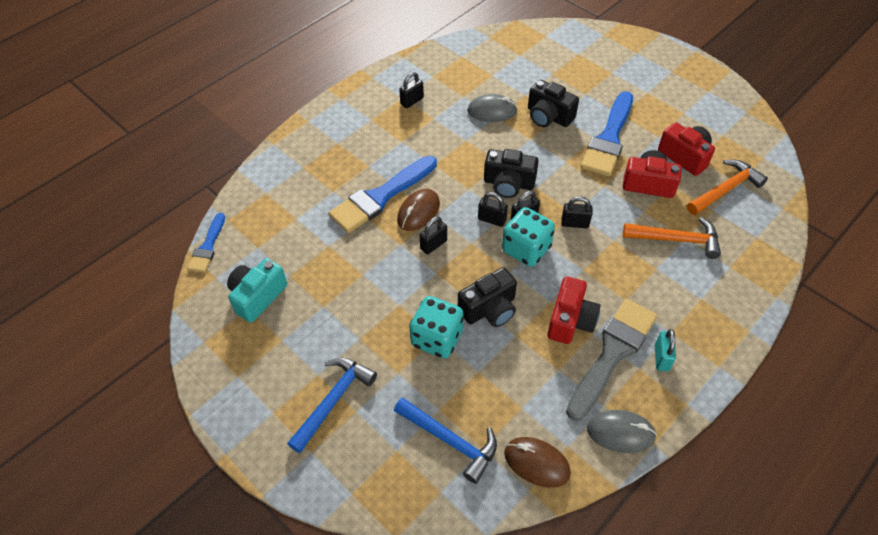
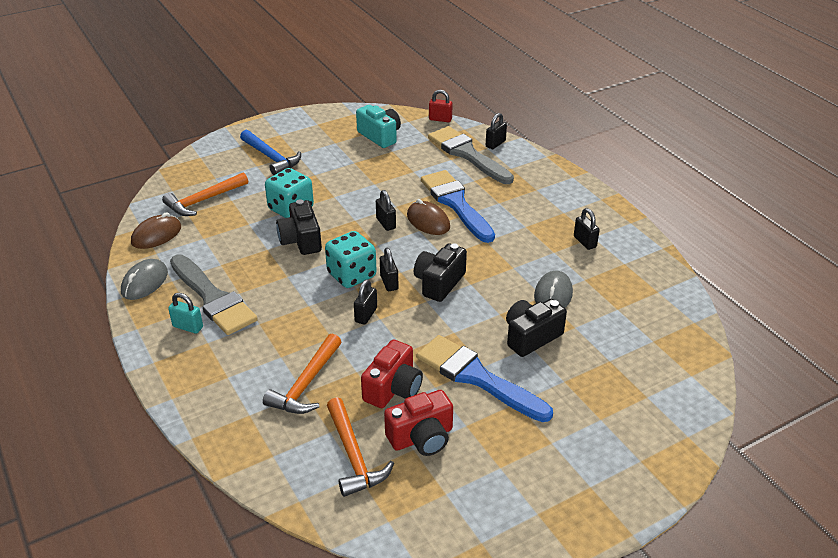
camera: 105 degrees right, 15 degrees down
blue brush [187,213,225,273] -> red padlock [429,90,453,122]
blue hammer [394,397,497,484] -> orange hammer [162,172,248,216]
black padlock [478,192,508,227] -> black padlock moved to [486,113,507,149]
red camera [548,276,600,344] -> none
none -> grey brush [428,126,514,184]

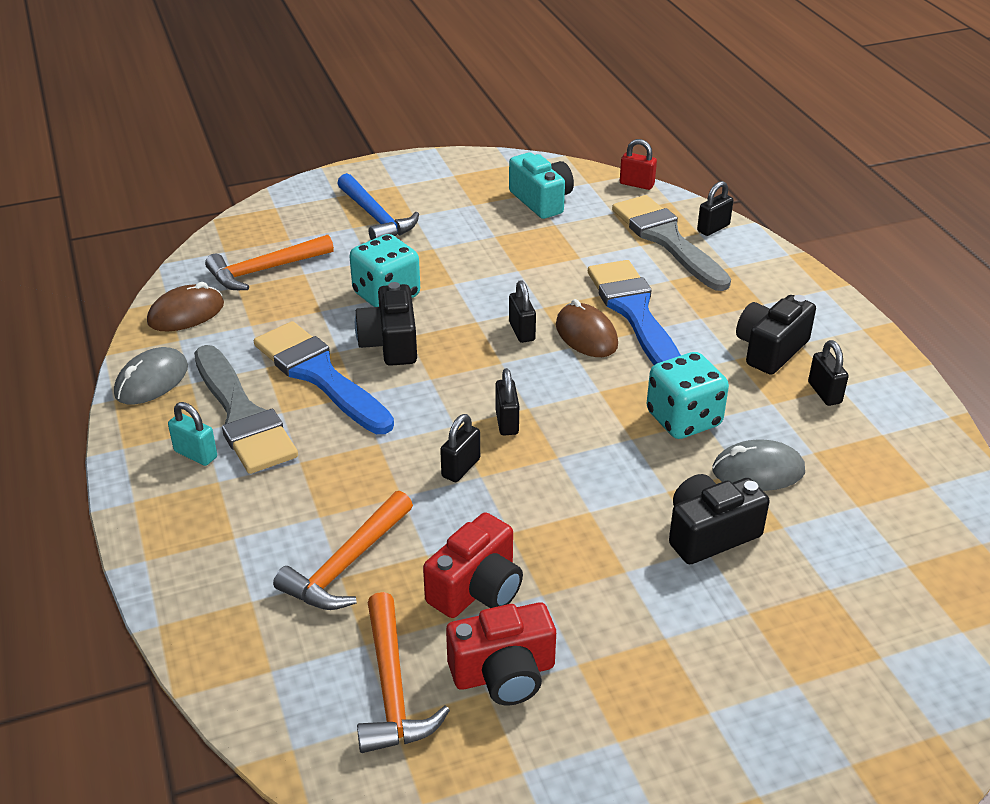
camera: 10 degrees right, 0 degrees up
turquoise dice [325,231,377,288] -> turquoise dice moved to [646,352,729,439]
black camera [414,243,467,302] -> black camera moved to [736,295,816,375]
blue brush [417,335,553,422] -> blue brush moved to [254,321,394,434]
grey mouse [534,271,573,308] -> grey mouse turned 60 degrees clockwise [712,439,805,491]

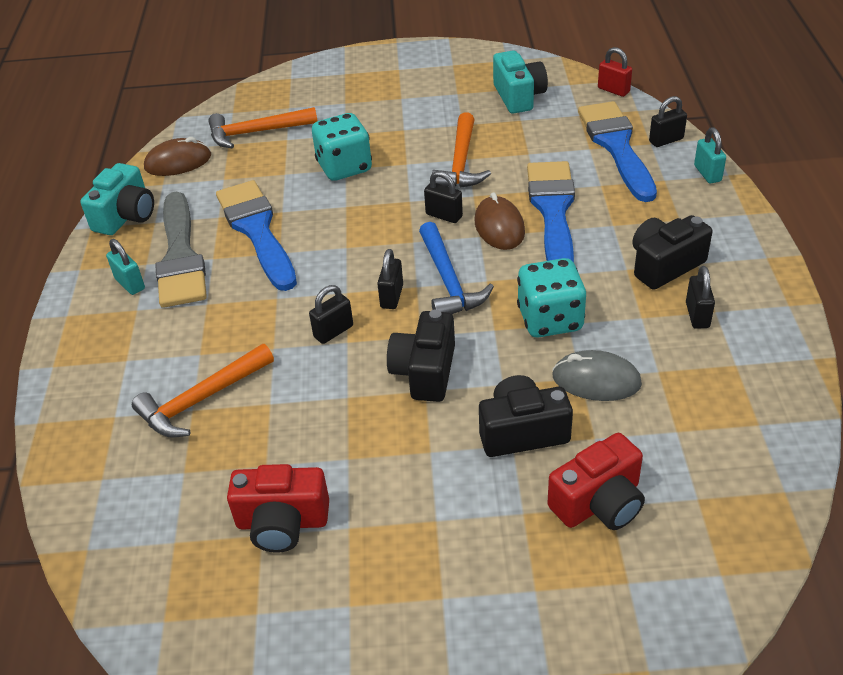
camera: 20 degrees right, 5 degrees up
grey mouse [114,347,188,405] -> turquoise camera [80,163,154,235]
blue hammer [337,173,419,240] -> blue hammer moved to [419,222,494,314]
black camera [355,282,417,366] -> black camera moved to [387,309,455,402]
orange hammer [357,592,450,753] -> orange hammer moved to [432,112,491,188]
red camera [423,512,523,618] -> red camera moved to [548,433,645,530]
black padlock [509,280,536,343] -> black padlock turned 60 degrees counterclockwise [424,171,463,223]
grey brush [612,195,731,291] -> blue brush [578,101,657,202]
none -> turquoise padlock [694,127,726,184]

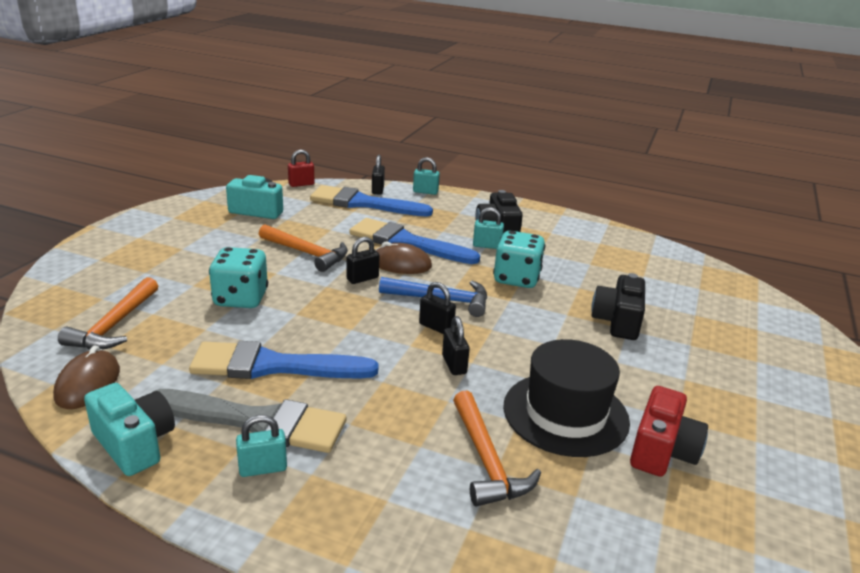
camera: 70 degrees left, 15 degrees down
black camera [387,309,455,402] -> none
red camera [548,433,645,530] -> none
grey mouse [552,350,642,401] -> none
black padlock [686,266,715,329] -> none
none -> turquoise padlock [473,207,504,249]
none -> black hat [503,339,630,457]

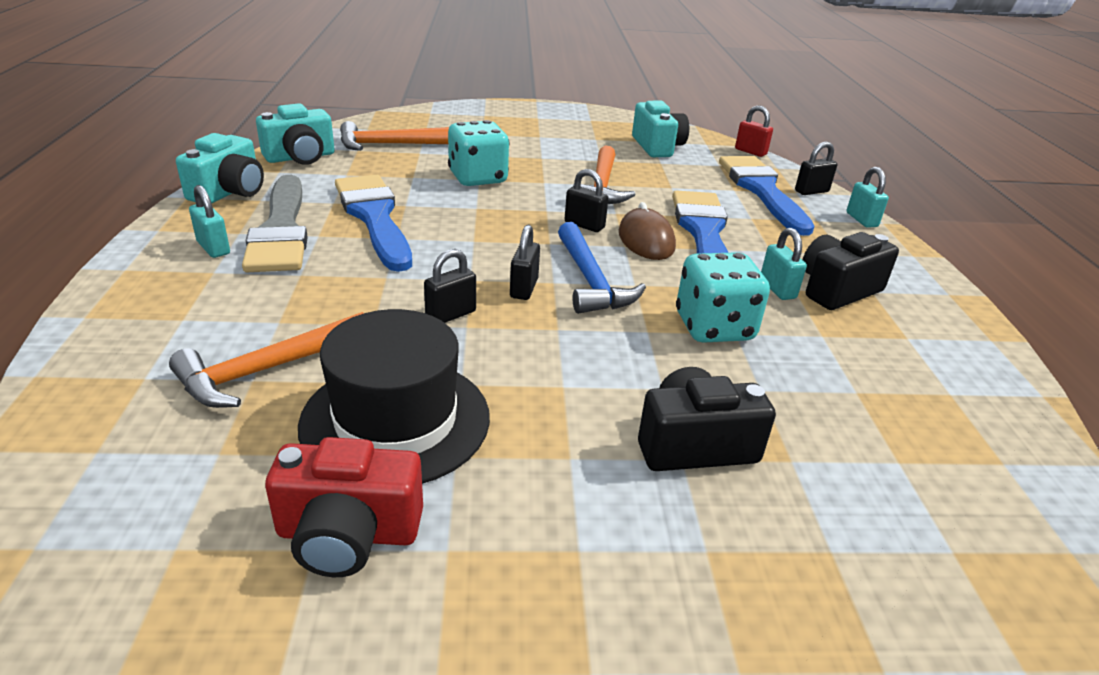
camera: 65 degrees right, 5 degrees up
brown mouse [53,345,120,409] -> turquoise camera [256,103,335,165]

